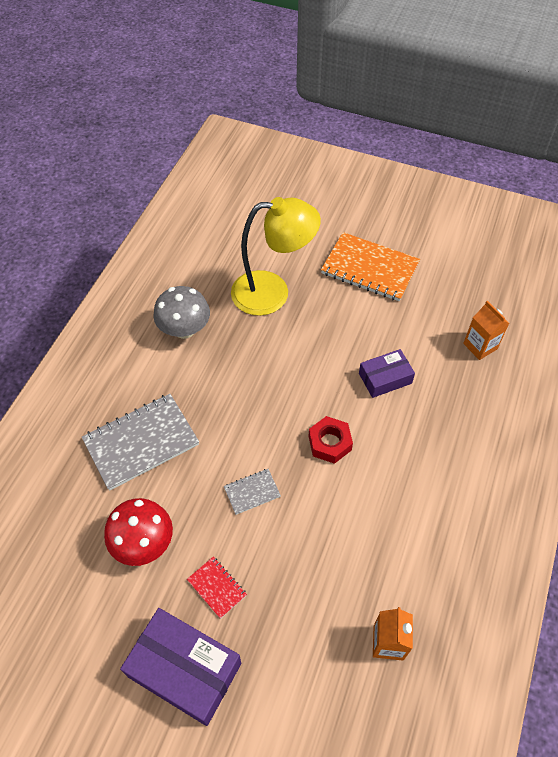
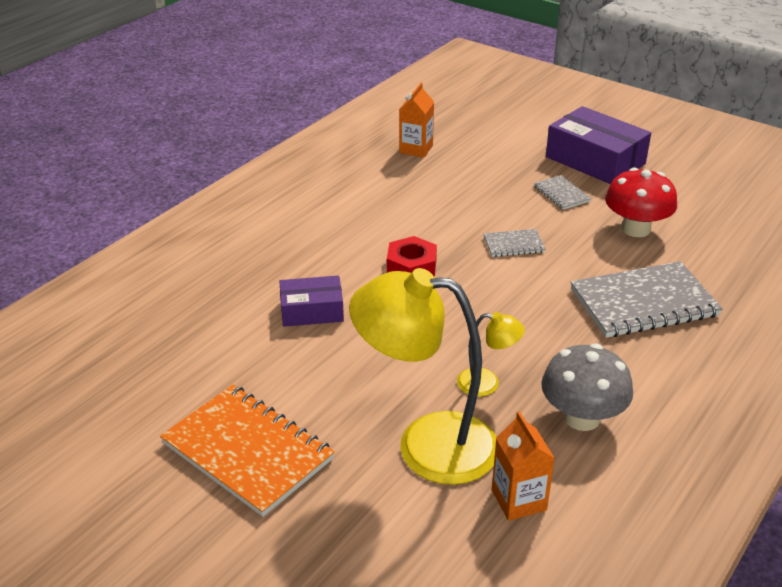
camera: 165 degrees left, 20 degrees down
red notebook [187,557,247,619] -> grey notebook [534,175,591,210]
orange carton [463,301,509,360] -> orange carton moved to [492,411,555,521]
none -> yellow lamp [457,312,525,397]

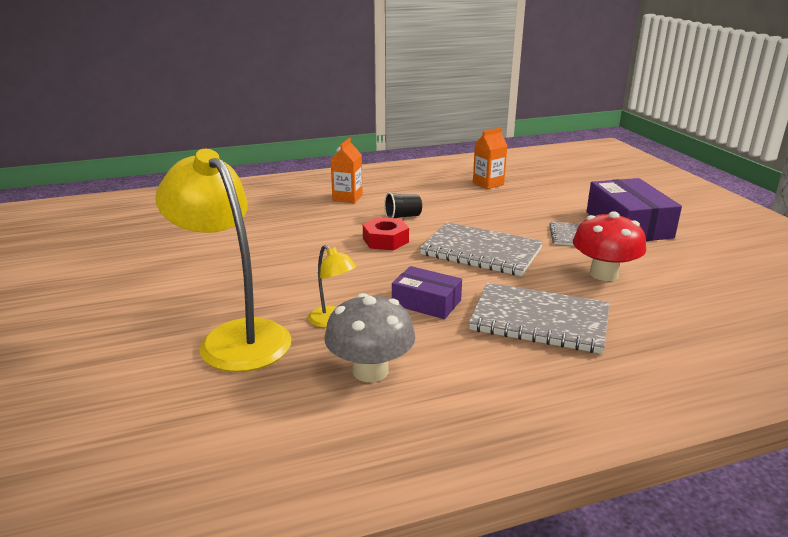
camera: 35 degrees right, 10 degrees down
orange notebook [160,385,335,517] -> none
purple box [279,275,344,327] -> purple box moved to [392,266,462,319]
grey notebook [484,229,546,257] -> grey notebook [420,222,543,276], size x2.11
orange carton [492,411,555,521] -> orange carton moved to [331,138,363,203]
none -> black cup [384,192,422,218]

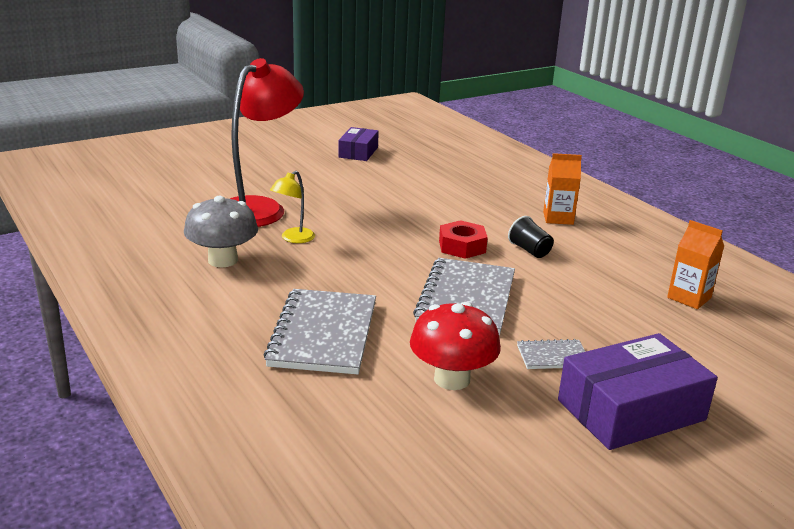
camera: 75 degrees right, 0 degrees up
yellow lamp [155,149,291,372] -> red lamp [230,58,304,227]
purple box [392,266,462,319] -> purple box moved to [338,127,379,161]

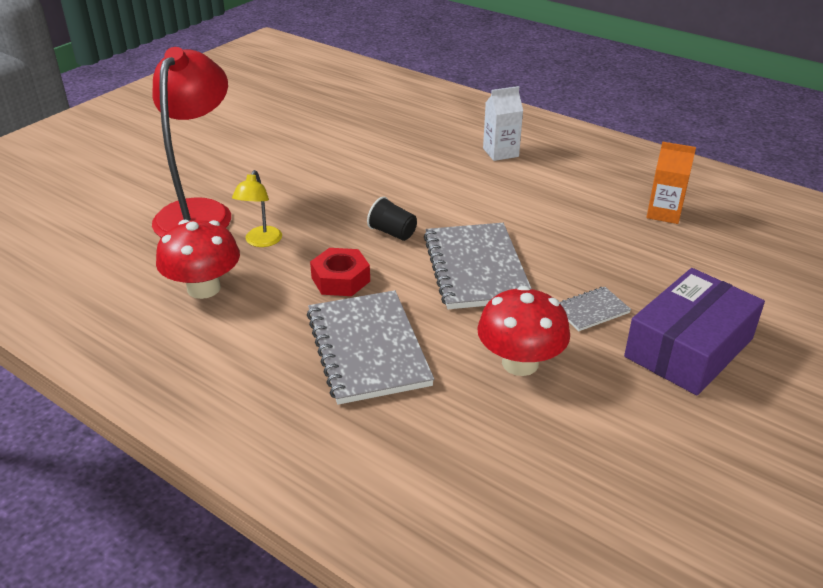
camera: 20 degrees left, 10 degrees up
grey mushroom [184,196,258,267] -> red mushroom [156,220,240,299]
purple box [338,127,379,161] -> none
red nut [439,220,488,259] -> red nut moved to [310,248,370,296]
black cup [508,216,554,258] -> black cup moved to [367,197,417,241]
orange carton [543,153,582,225] -> white carton [483,86,523,161]

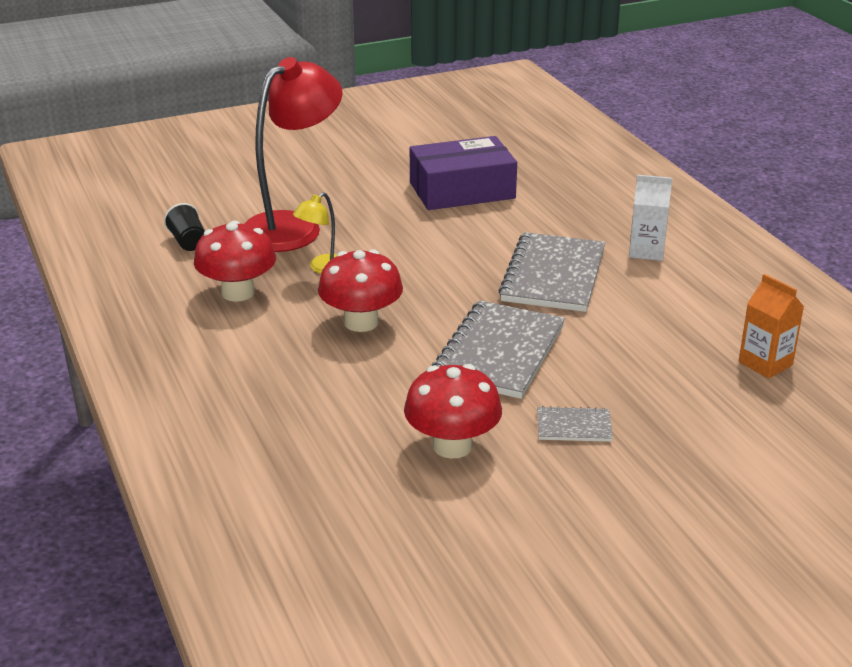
camera: 30 degrees right, 5 degrees down
grey notebook [307,290,434,405] -> grey notebook moved to [498,232,605,312]
red nut [310,248,370,296] -> red mushroom [318,249,403,332]
black cup [367,197,417,241] -> black cup moved to [164,203,205,251]
purple box [624,268,765,396] -> purple box moved to [410,136,517,210]

